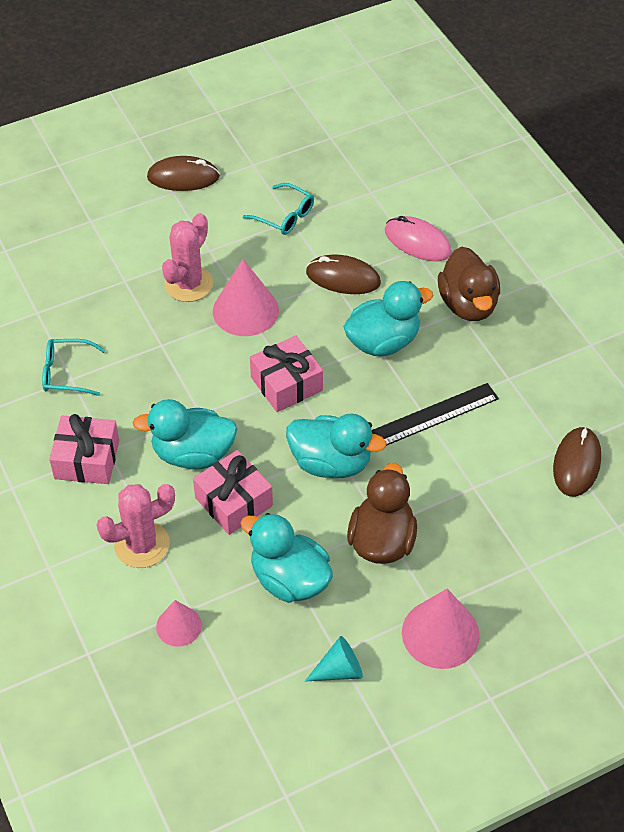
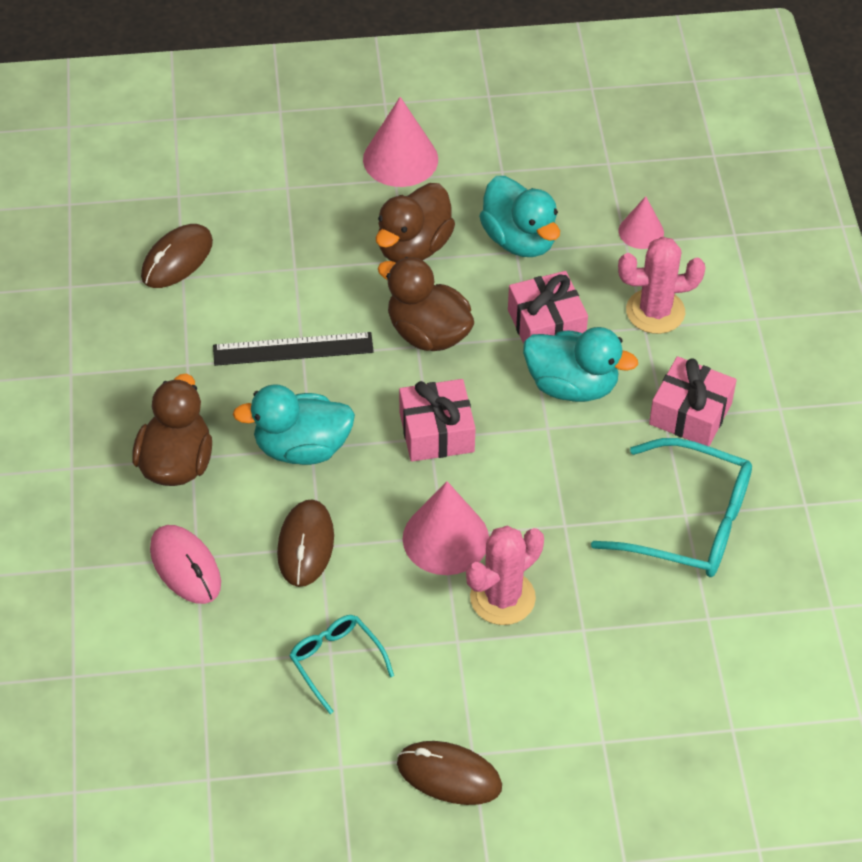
camera: 160 degrees left, 0 degrees up
turquoise glasses [42,339,106,396] -> turquoise glasses [591,438,752,577], size x1.81
turquoise duck [286,414,386,478] -> brown duck [378,257,474,351]
turquoise cone [305,636,363,681] -> none
brown mouse [306,254,381,294] -> brown mouse turned 60 degrees clockwise [277,499,334,587]

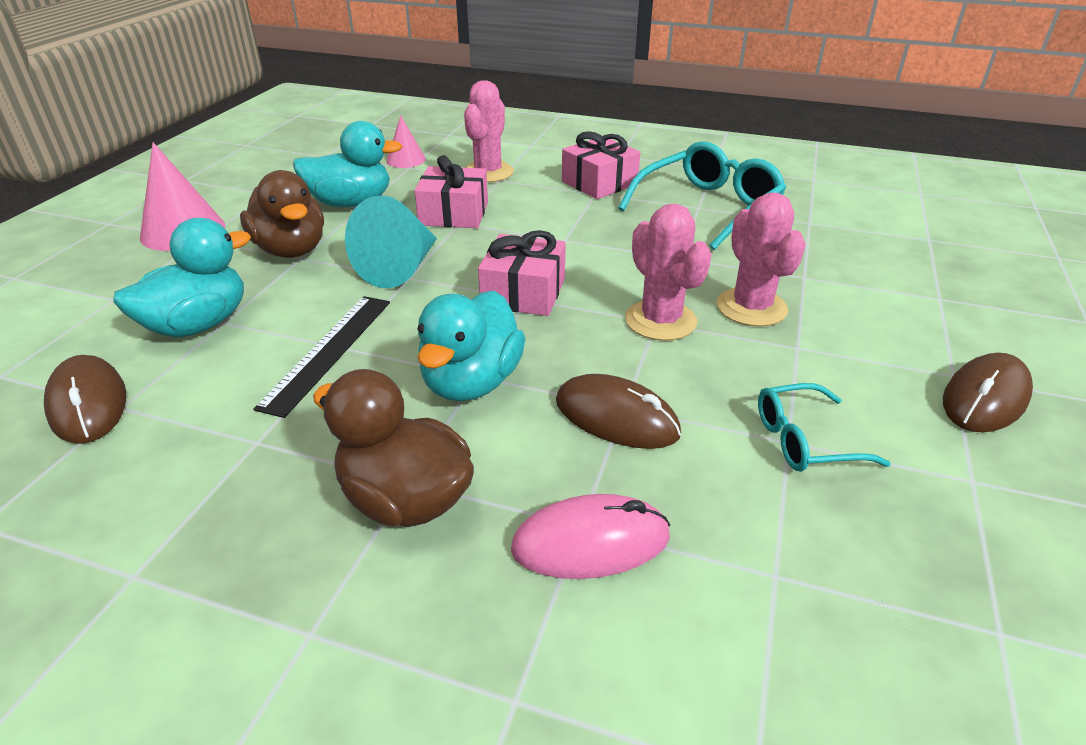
camera: 65 degrees left, 15 degrees down
brown duck [378,257,474,351] -> turquoise cone [345,195,437,288]
pink cone [403,481,489,575] -> pink cactus [625,204,712,341]
turquoise duck [523,327,638,402] -> turquoise duck moved to [113,218,251,337]

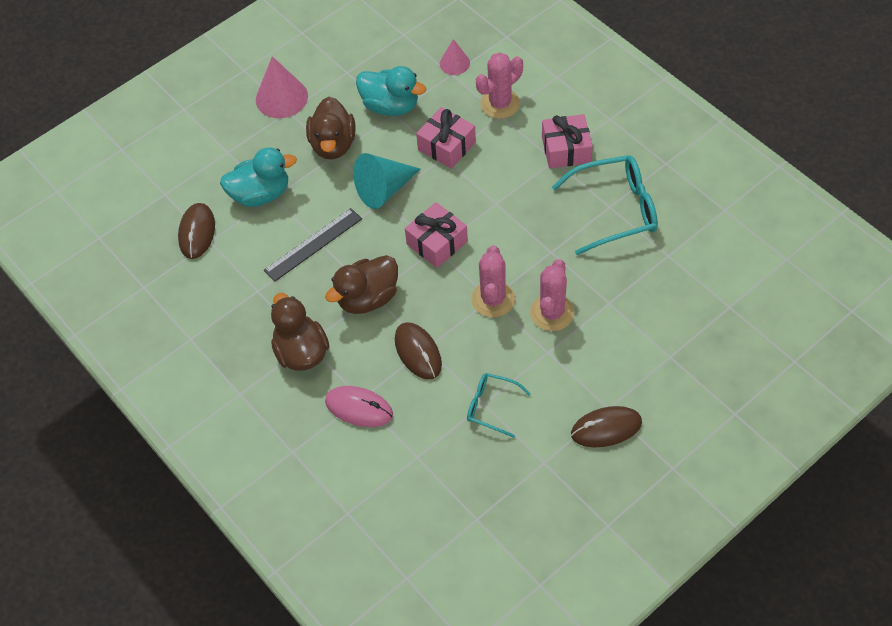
camera: 35 degrees right, 20 degrees up
turquoise duck [418,291,525,401] -> brown duck [325,255,398,314]

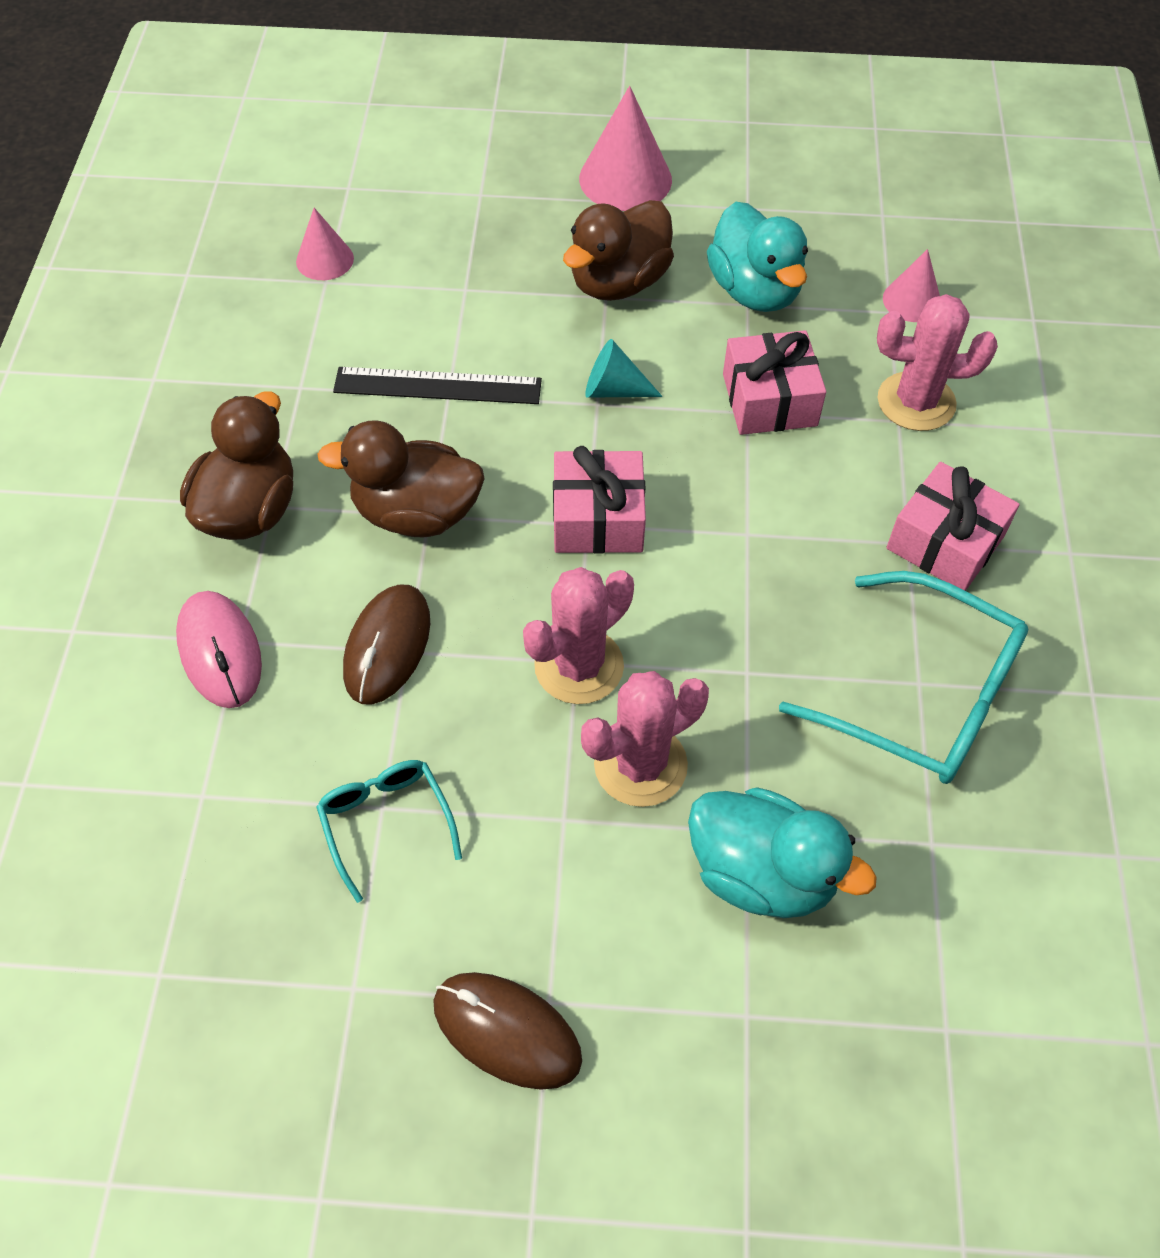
camera: 40 degrees right, 0 degrees up
brown mouse [178,203,215,259] -> pink cone [296,208,354,280]
turquoise duck [220,147,297,207] -> turquoise duck moved to [688,787,877,918]
turquoise cone [353,153,420,209] -> turquoise cone [586,339,663,398], size x0.59

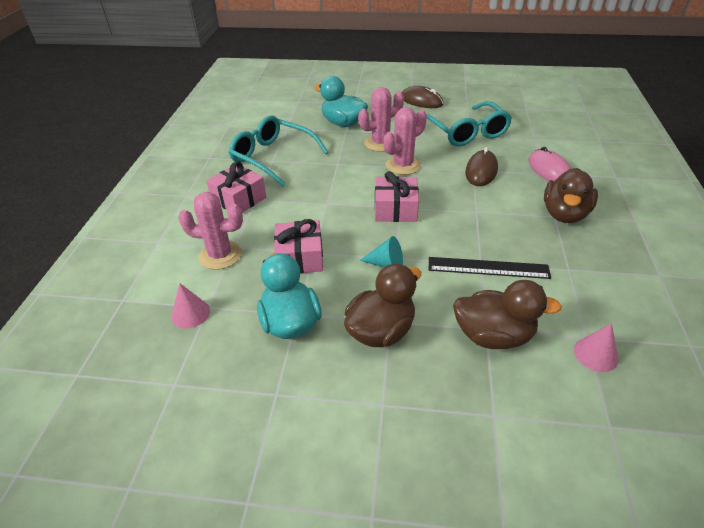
camera: 175 degrees left, 15 degrees down
brown duck [317,420,485,537] -> brown duck moved to [453,280,562,349]
turquoise glasses [317,760,462,903] -> turquoise glasses [426,101,512,146], size x1.81
pink cone [579,86,672,211] -> none

